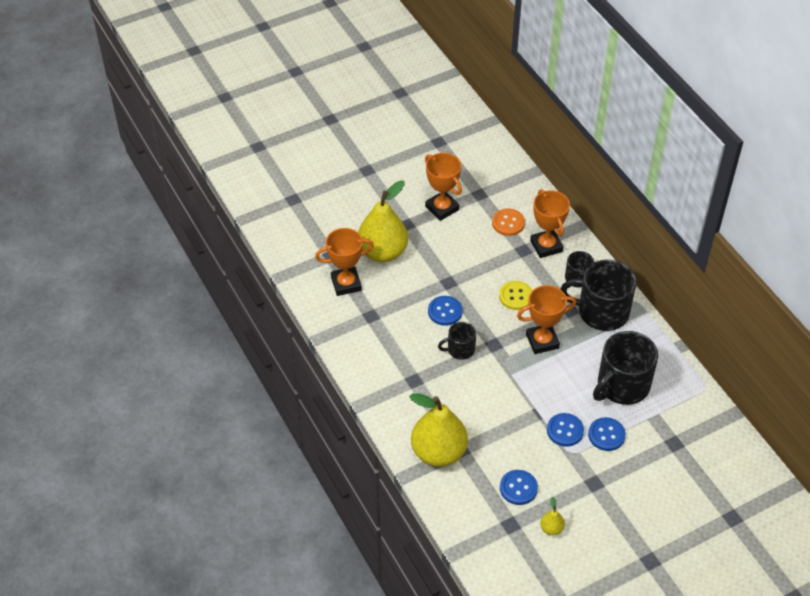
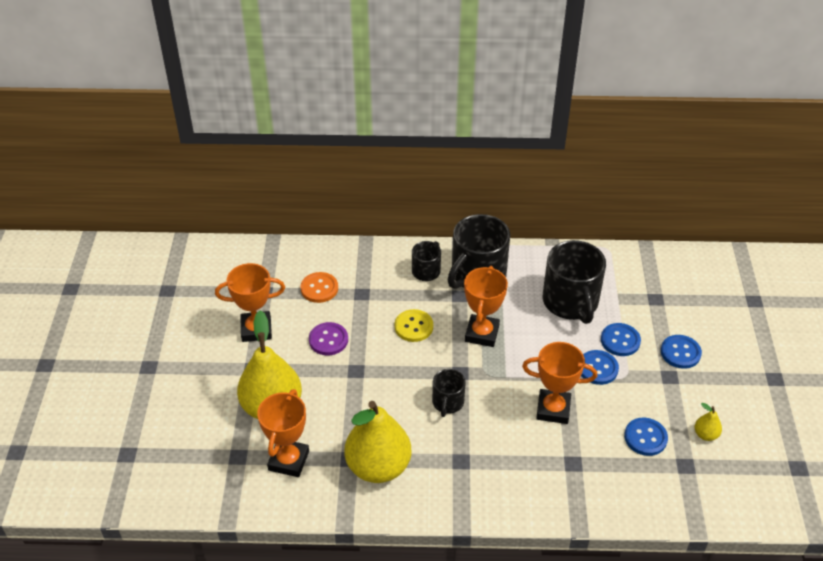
camera: 60 degrees left, 5 degrees down
yellow pear [409,393,468,467] -> yellow pear moved to [345,401,412,483]
blue button [428,296,462,326] -> blue button moved to [661,335,702,369]
orange trophy [530,189,570,258] -> orange trophy moved to [522,342,597,424]
none -> purple button [309,322,348,355]

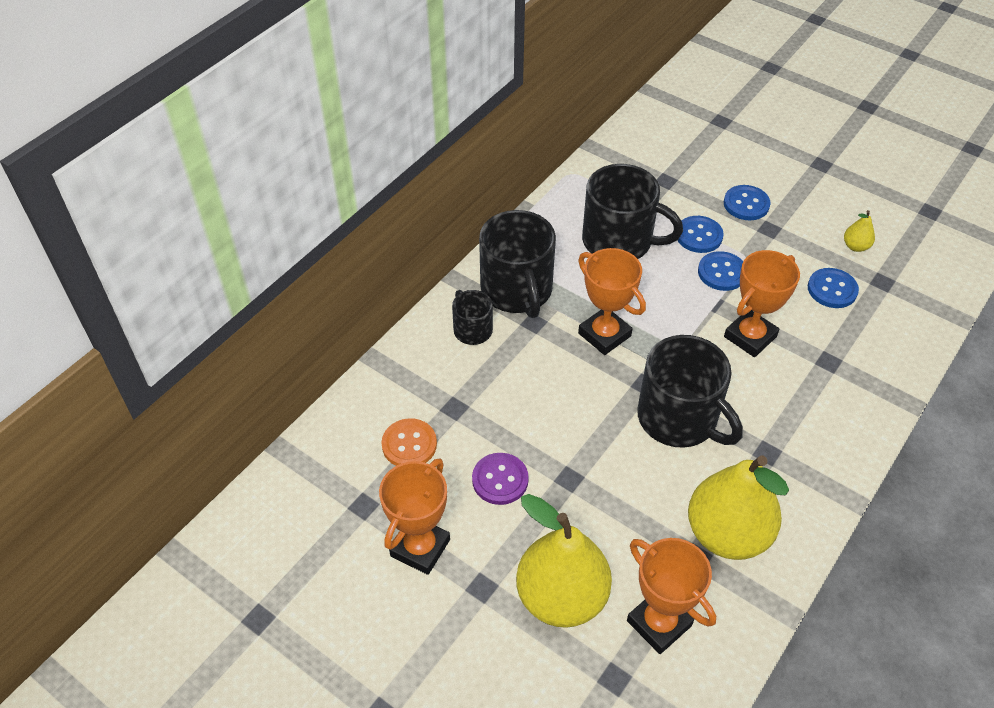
camera: 55 degrees left, 5 degrees up
yellow button [395,309,433,342] -> none
black mug [432,369,466,417] -> black mug [637,335,743,448], size x1.90

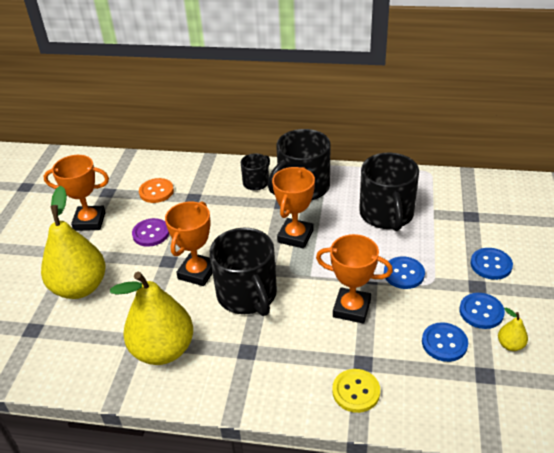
camera: 65 degrees right, 10 degrees down
orange trophy [627,538,716,654] -> orange trophy moved to [165,201,213,286]
black mug [637,335,743,448] -> black mug turned 45 degrees counterclockwise [210,228,277,316]
blue button [677,216,724,253] -> blue button moved to [459,293,505,329]
none -> yellow button [332,369,380,413]

